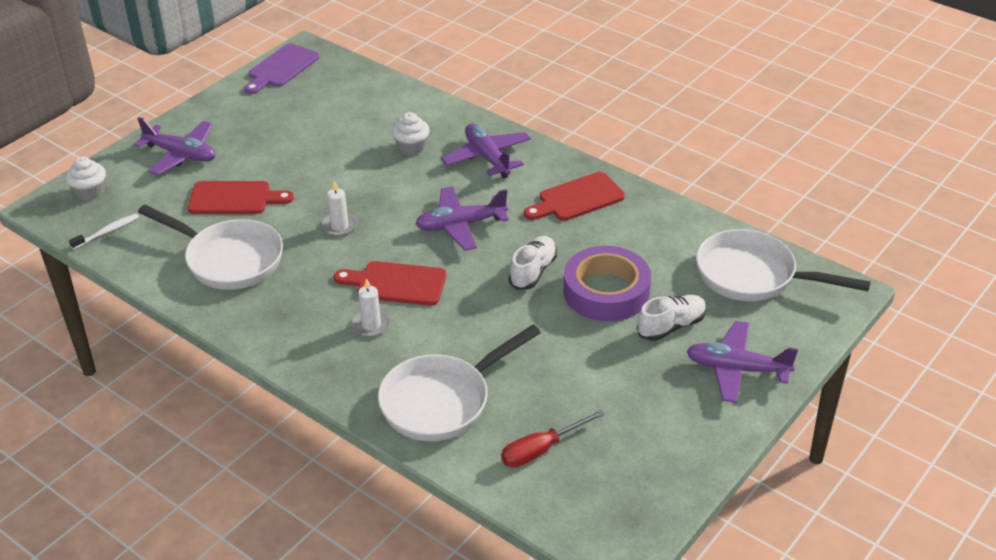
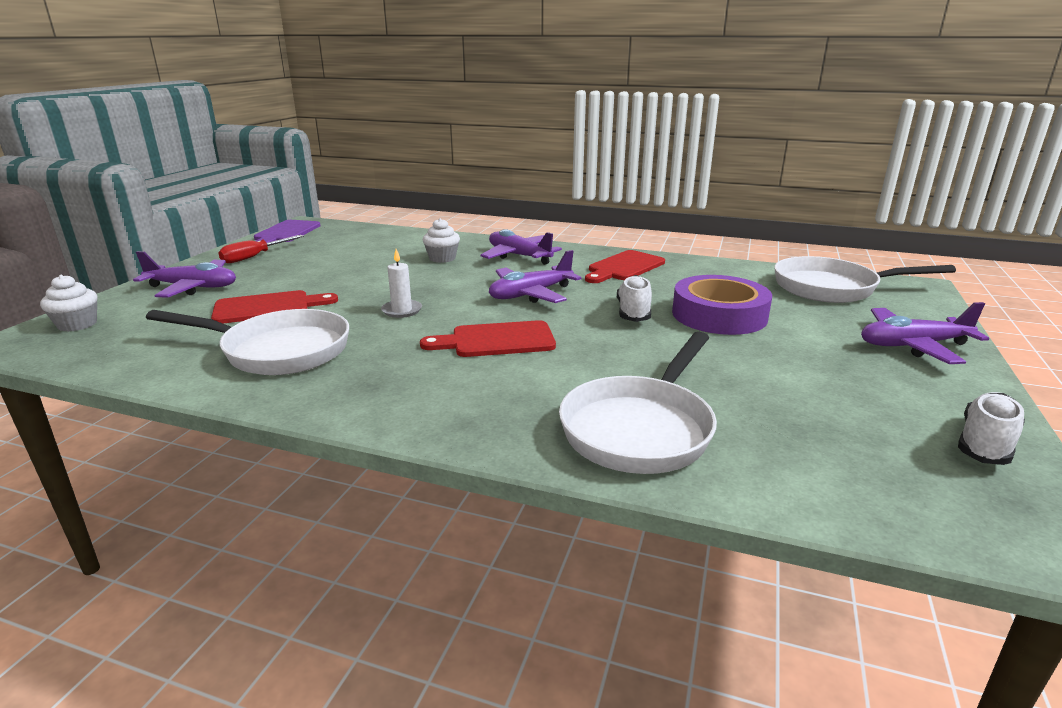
camera: 20 degrees left, 15 degrees down
white toothbrush [69,214,139,249] -> none
white candle [352,278,391,337] -> none
red screwdriver [501,410,605,467] -> red screwdriver moved to [218,235,304,263]
white shoe [637,295,706,341] -> white shoe moved to [958,392,1025,465]

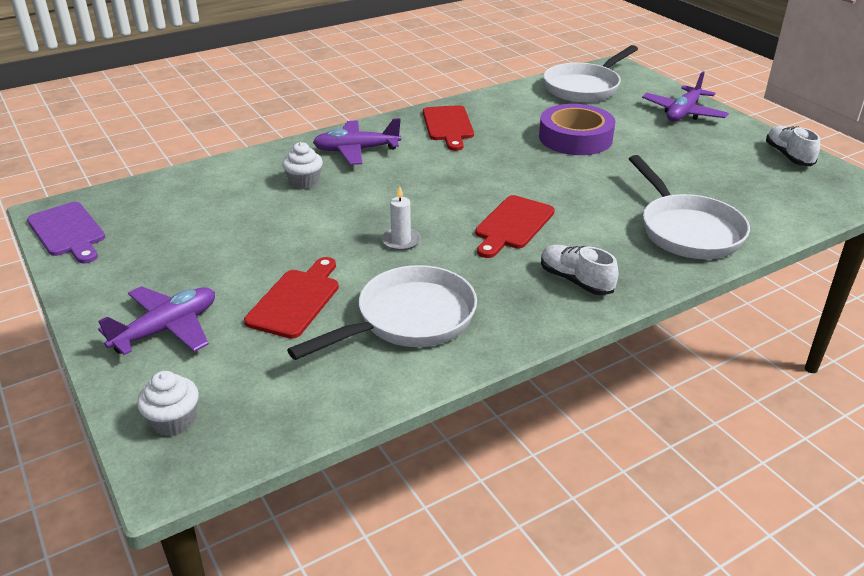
camera: 50 degrees left, 10 degrees up
red screwdriver [218,235,304,263] -> none
purple plane [489,250,582,303] -> none
white shoe [617,275,652,322] -> white shoe moved to [541,245,618,295]

